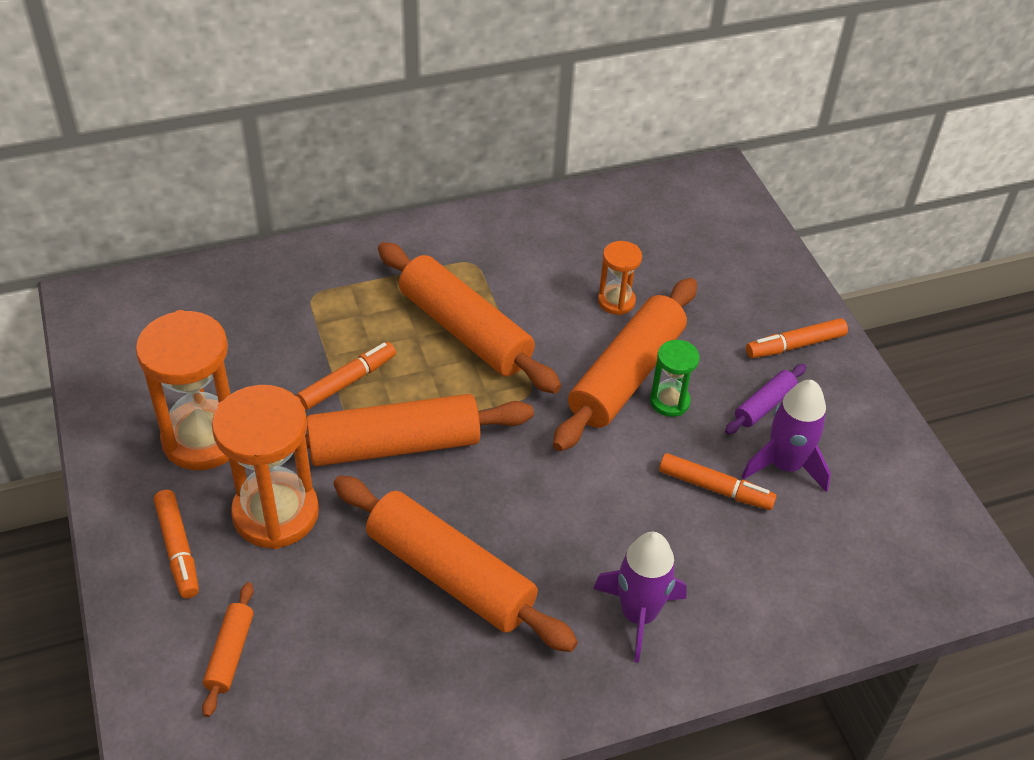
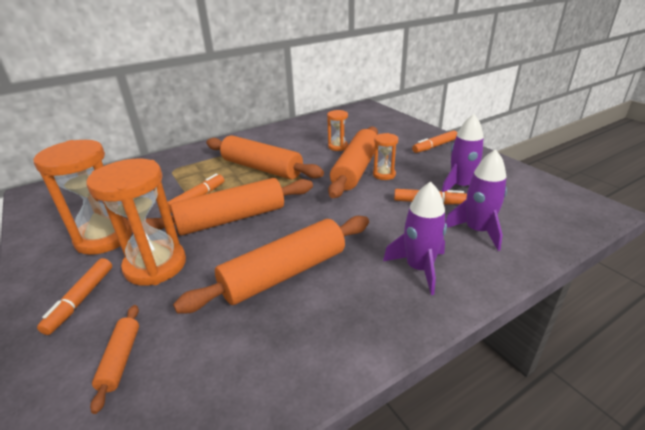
camera: 10 degrees left, 15 degrees down
orange marker [154,490,199,598] -> orange marker turned 45 degrees clockwise [37,258,112,335]
orange rolling pin [333,476,578,652] -> orange rolling pin turned 60 degrees counterclockwise [173,216,369,314]
green hourglass [650,340,700,417] -> orange hourglass [373,133,398,180]
purple rolling pin [725,364,806,434] -> none
none -> purple rocket [445,149,507,251]

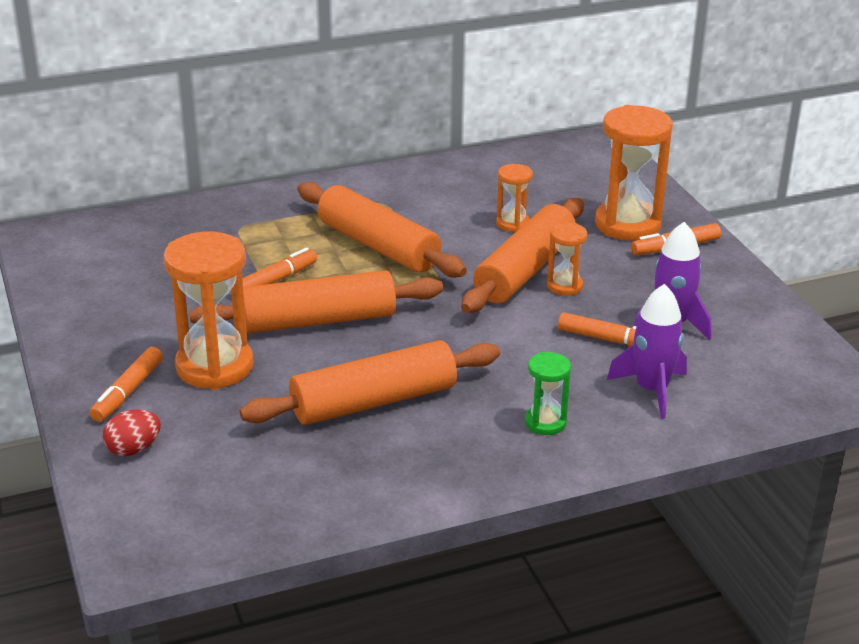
camera: 10 degrees right, 0 degrees up
orange hourglass [34,140,132,255] -> orange hourglass moved to [595,105,673,241]
orange rolling pin [90,305,139,414] -> none
purple rocket [383,182,447,295] -> green hourglass [525,352,571,435]
none -> red egg [103,409,161,456]

